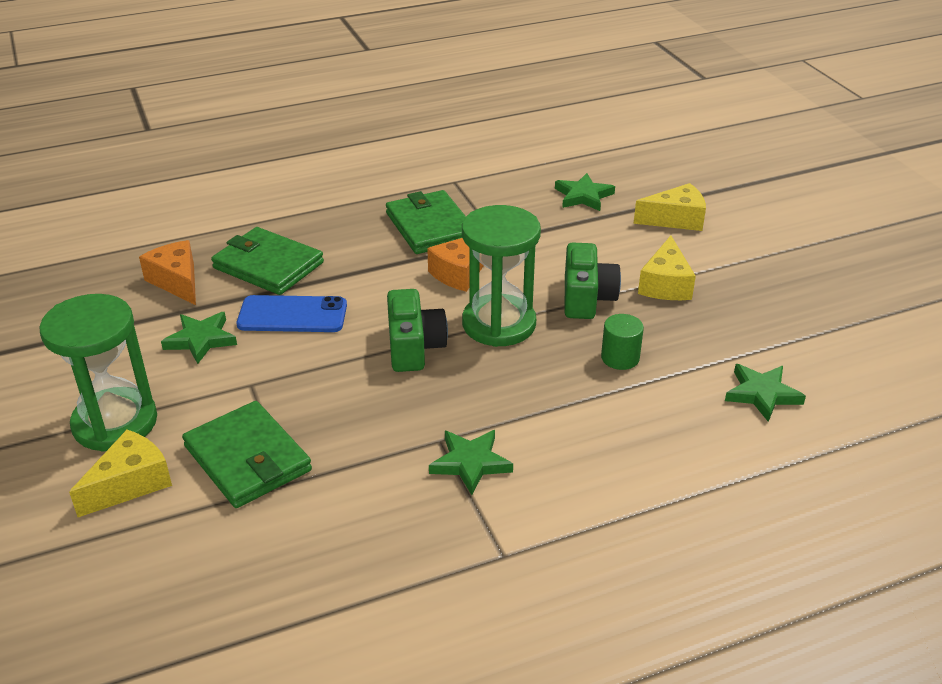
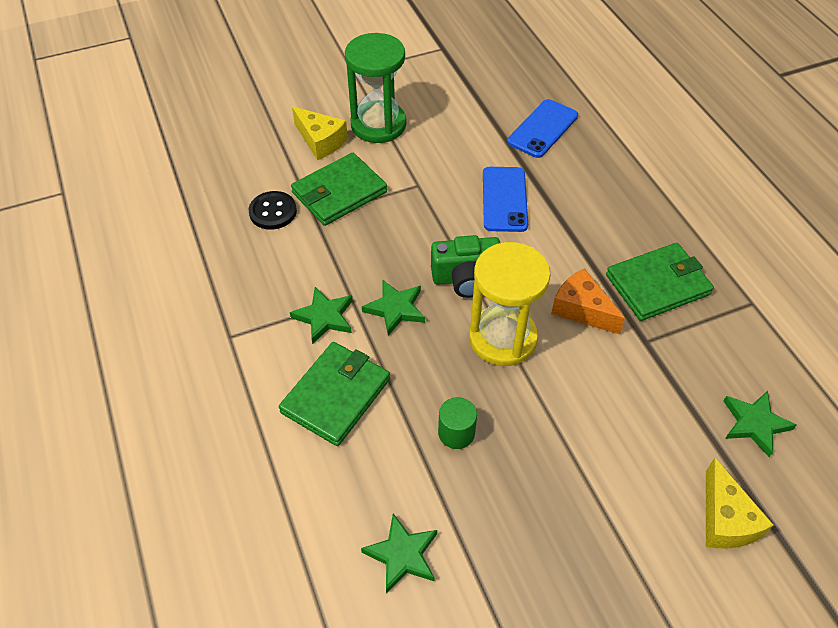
camera: 90 degrees right, 15 degrees up
orange cheese [139,240,196,305] -> blue phone [507,99,578,158]
green star [161,312,237,364] -> green star moved to [362,279,425,336]
green wallet [211,227,324,295] -> green wallet moved to [279,342,390,446]
green hourglass [462,205,541,347] -> yellow hourglass [469,242,551,366]
green camera [564,242,621,319] -> none
yellow cheese [638,236,696,300] -> none
none -> black button [249,191,297,230]

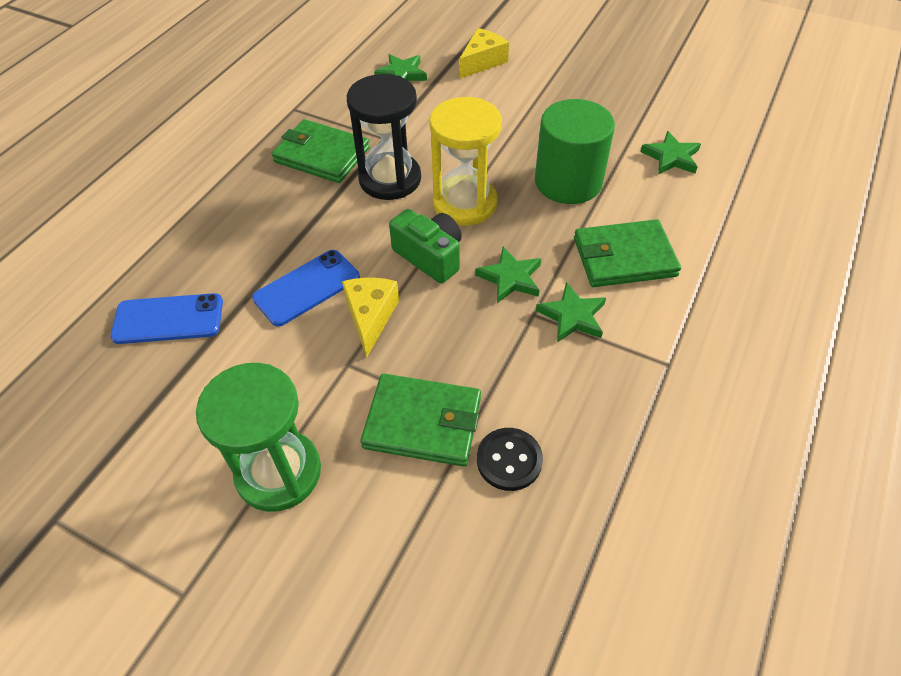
camera: 130 degrees left, 0 degrees up
yellow cheese [292,106,348,160] -> yellow cheese moved to [342,278,399,357]
green cylinder [438,397,477,449] -> green cylinder [535,99,615,204], size x2.16
orange cheese [551,268,625,335] -> black hourglass [347,74,421,200]

